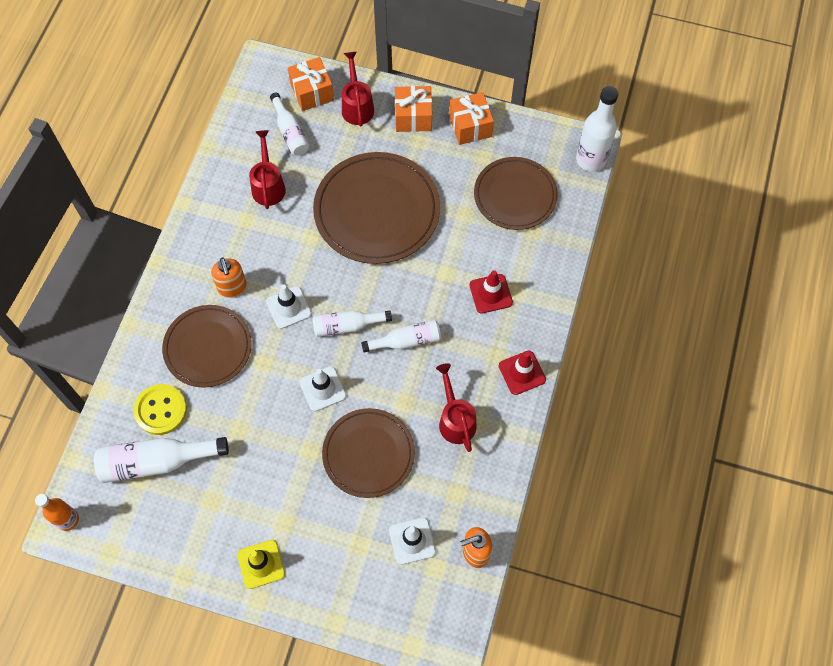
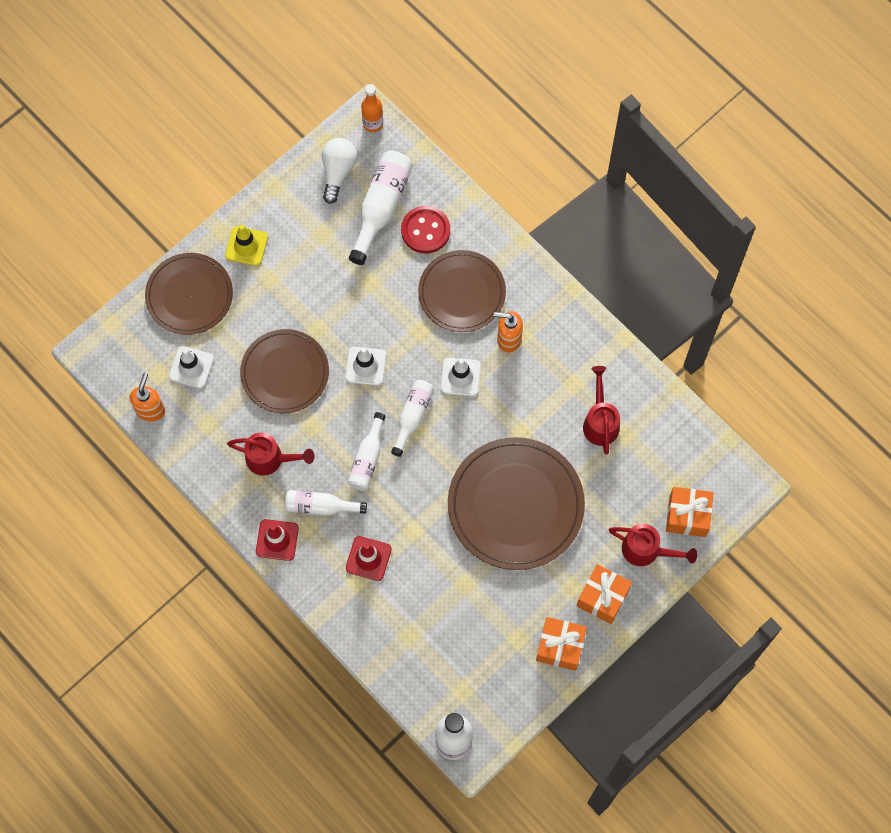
camera: 120 degrees right, 5 degrees up
yellow button [134,384,187,435] -> red button [401,206,450,253]
red watering can [249,130,286,209] -> red watering can turned 120 degrees counterclockwise [583,366,620,455]
white bottle [270,93,309,156] -> white bottle moved to [285,490,367,516]
brown plate [474,157,558,230] -> brown plate moved to [145,253,233,335]
none -> white light bulb [322,138,357,204]

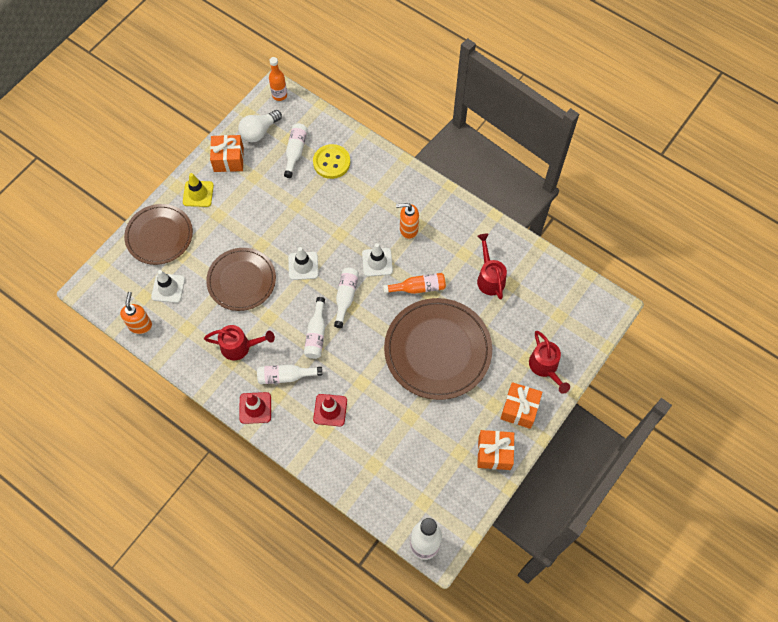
camera: 10 degrees left, 5 degrees down
white light bulb [322,138,357,204] -> white light bulb turned 135 degrees counterclockwise [238,110,282,142]
white bottle [349,151,413,265] -> white bottle [284,123,308,178], size x0.64
red button [401,206,450,253] -> yellow button [313,144,350,179]
brown plate [418,250,506,332] -> none
red watering can [609,524,697,566] -> red watering can turned 60 degrees clockwise [529,331,570,394]
orange gift [666,487,714,537] -> orange gift moved to [210,135,244,172]
none -> orange bottle [383,273,446,294]

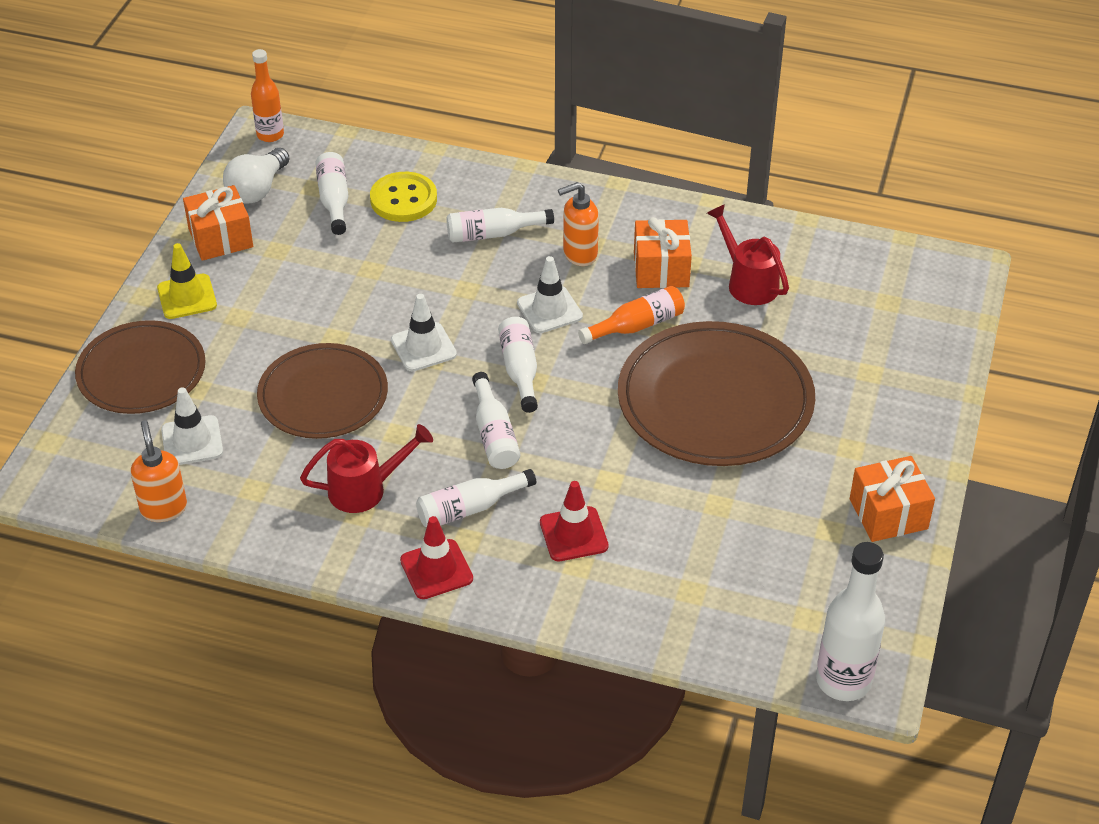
camera: 20 degrees left, 20 degrees down
orange gift [500,382,542,429] -> orange gift moved to [634,217,692,288]
red watering can [529,331,570,394] -> none
none -> white bottle [447,208,554,243]

